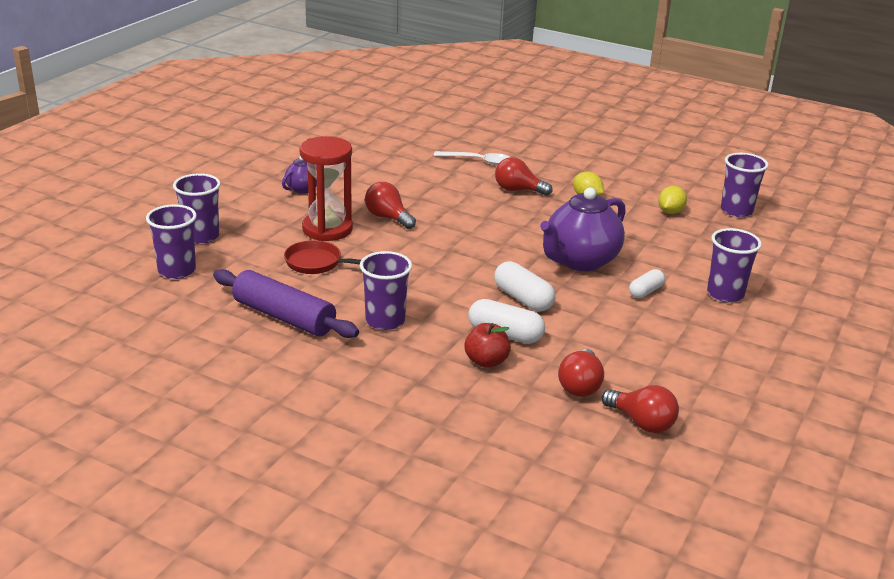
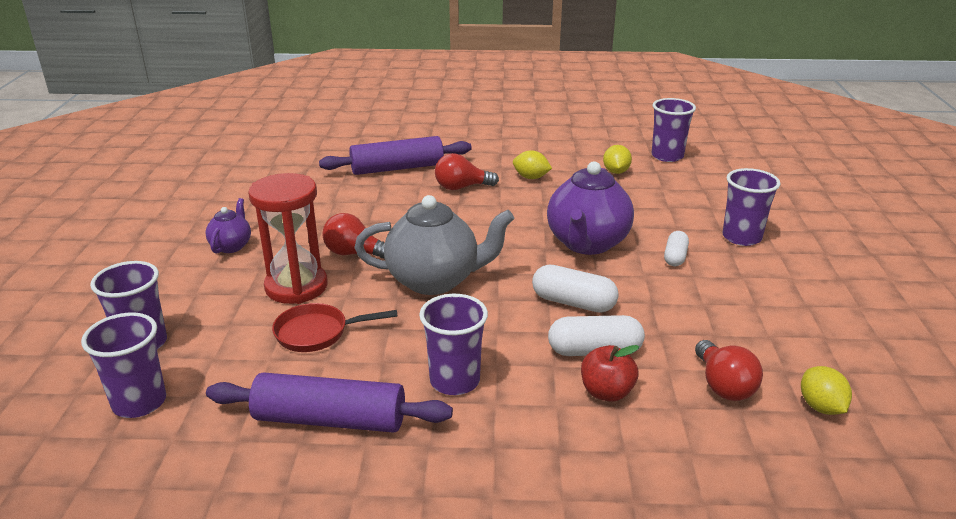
camera: 25 degrees left, 0 degrees up
white spoon [434,151,510,165] -> purple rolling pin [319,136,472,175]
red light bulb [602,385,679,433] -> yellow lemon [801,366,852,415]
none -> grey teapot [354,195,514,295]

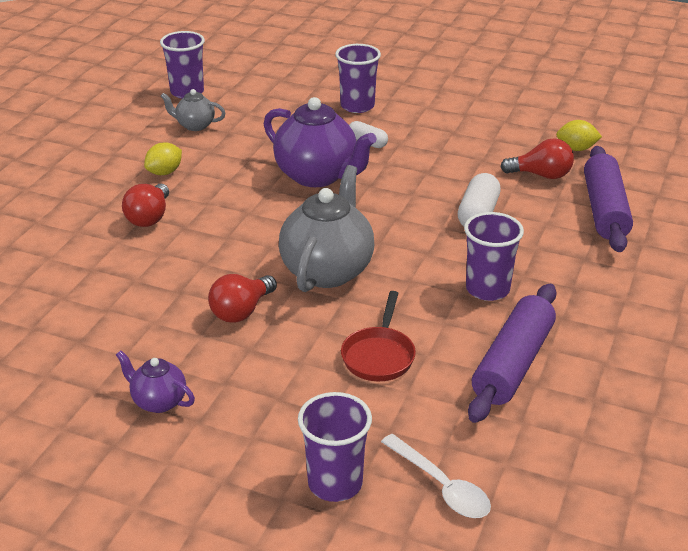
camera: 70 degrees left, 5 degrees up
purple cup [81,313,166,418] -> white spoon [381,434,491,518]
red hourglass [248,173,328,304] -> none
purple rolling pin [319,136,472,175] -> purple rolling pin moved to [584,146,633,252]
white capsule [532,265,619,313] -> none
red apple [581,345,639,402] -> none
yellow lemon [603,145,632,174] -> grey teapot [160,89,225,131]

